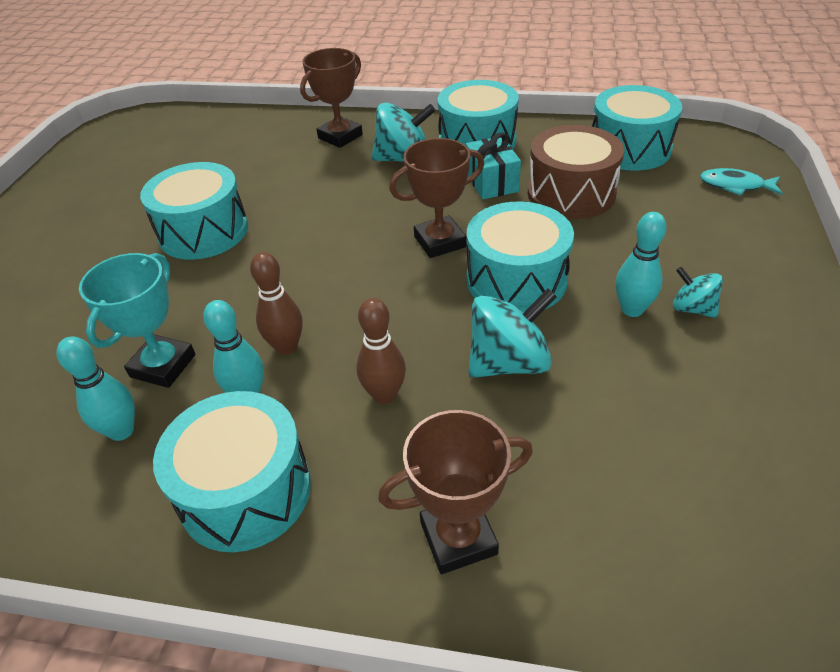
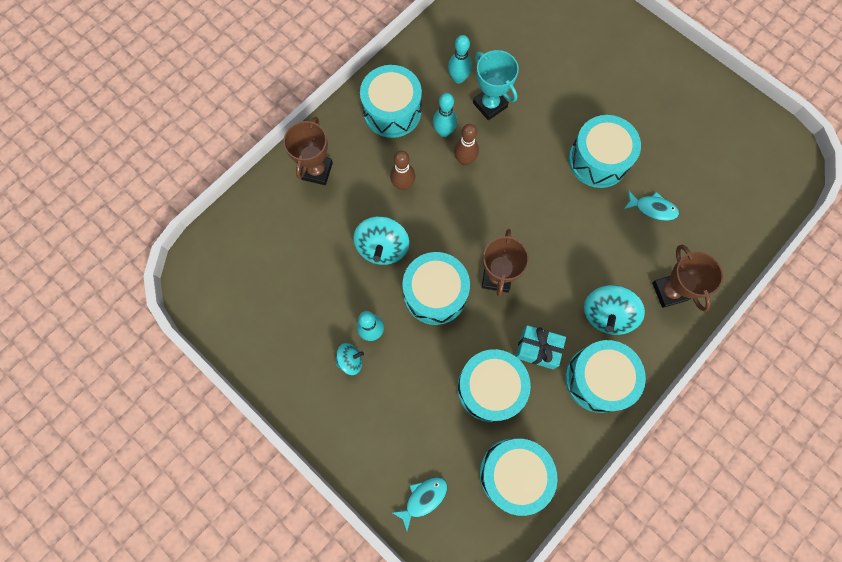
camera: 120 degrees right, 30 degrees up
brown drum [528,125,624,219] -> turquoise drum [457,349,531,422]
none -> turquoise fish [623,190,679,221]

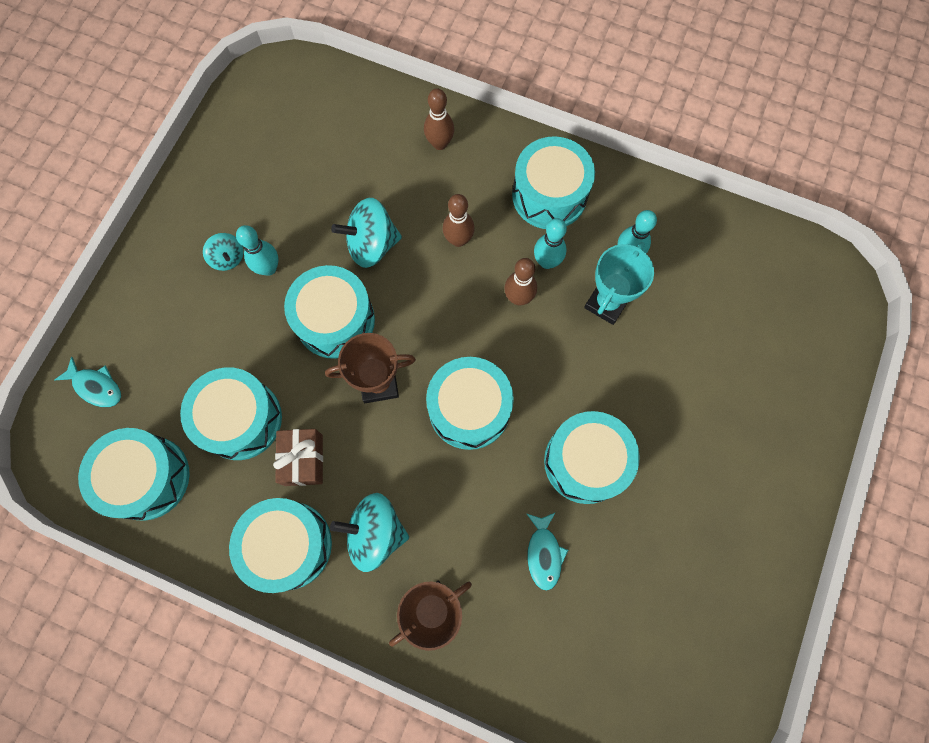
camera: 70 degrees right, 0 degrees up
brown trophy [283,117,333,185] -> brown bowling pin [424,88,454,150]
turquoise gift [516,325,566,369] -> brown gift [273,429,323,486]
none -> turquoise drum [426,357,514,450]

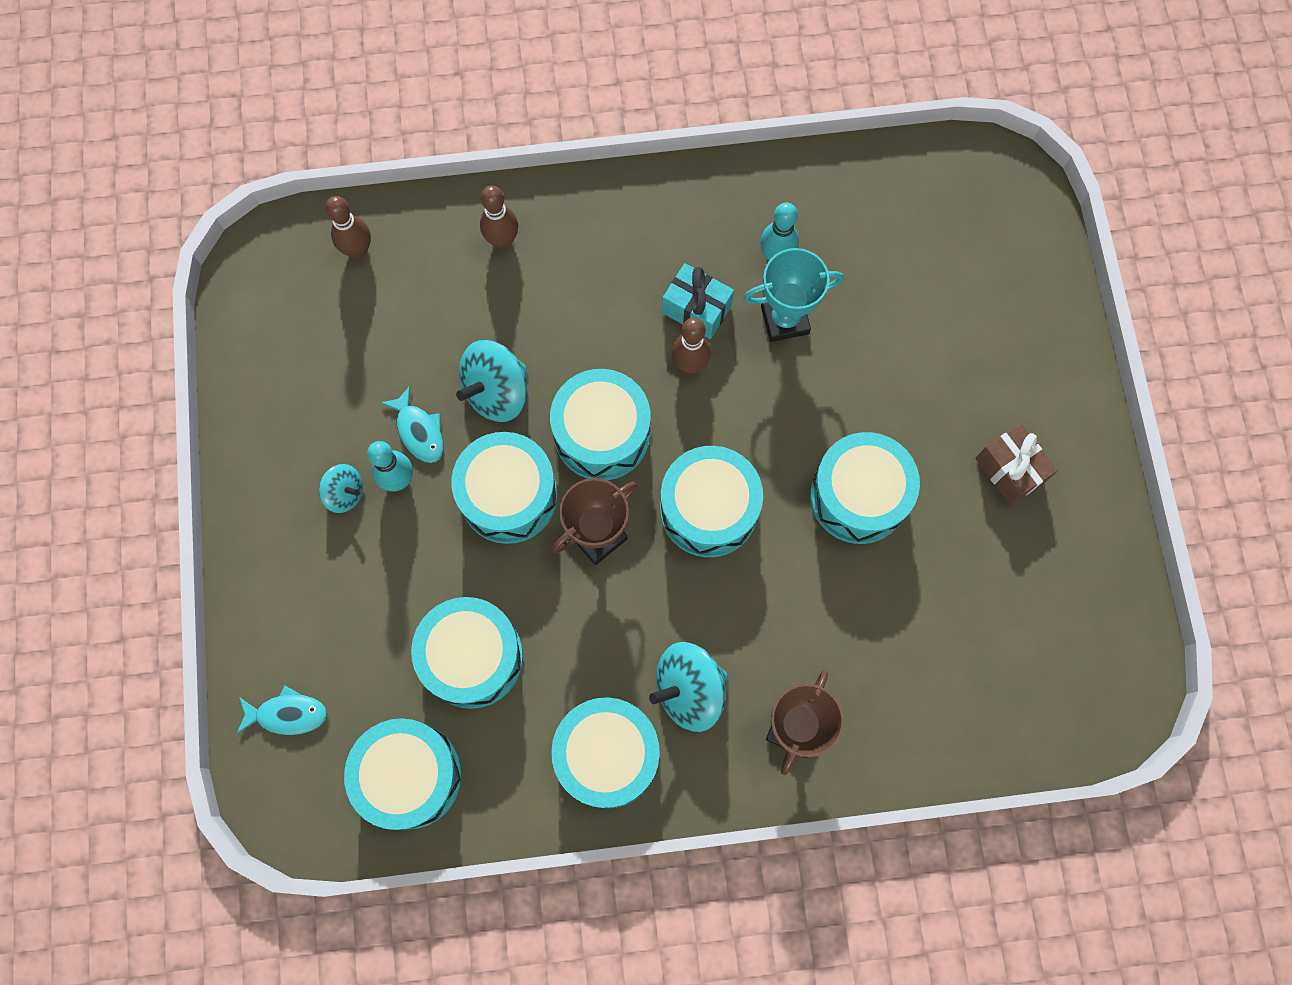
camera: 30 degrees left, 0 degrees up
brown gift [273,429,323,486] -> brown gift moved to [975,424,1058,505]
brown bowling pin [443,194,475,247] -> brown bowling pin moved to [325,196,371,258]
turquoise drum [512,136,595,229] -> turquoise drum moved to [550,369,651,480]
turquoise fish [527,512,568,591] -> turquoise fish moved to [381,386,444,463]
turquoise bowling pin [534,218,567,269] -> turquoise gift [662,263,734,340]
turquoise trophy [584,242,654,325] -> turquoise trophy turned 75 degrees clockwise [744,248,844,342]

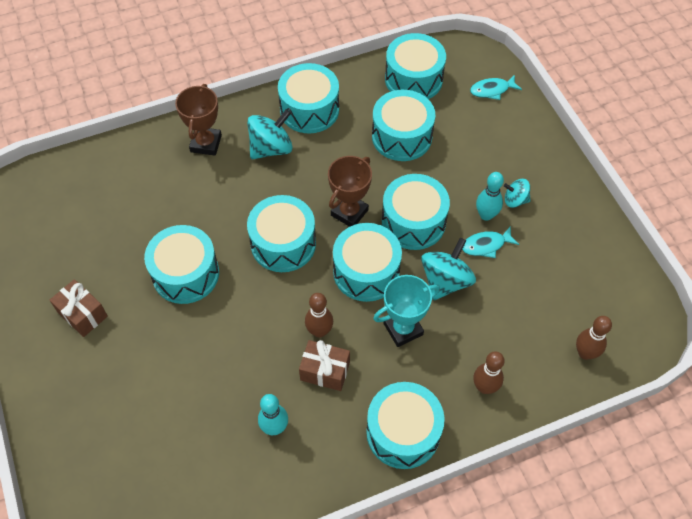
camera: 165 degrees right, 15 degrees down
turquoise fish [381,386,444,463] -> turquoise fish turned 60 degrees counterclockwise [462,227,519,258]
turquoise gift [662,263,734,340] -> brown gift [299,340,350,391]
turquoise trophy [744,248,844,342] -> turquoise trophy moved to [373,275,440,347]
none -> turquoise drum [366,382,445,469]

